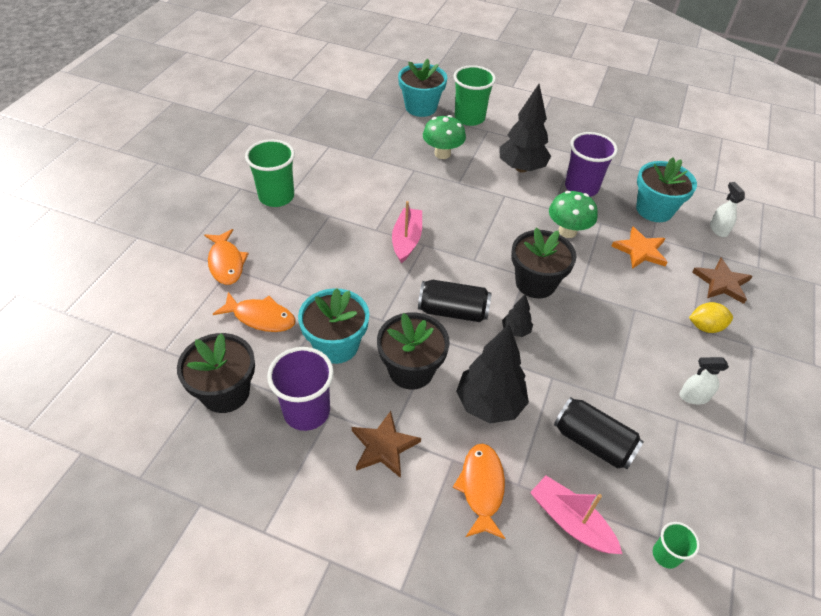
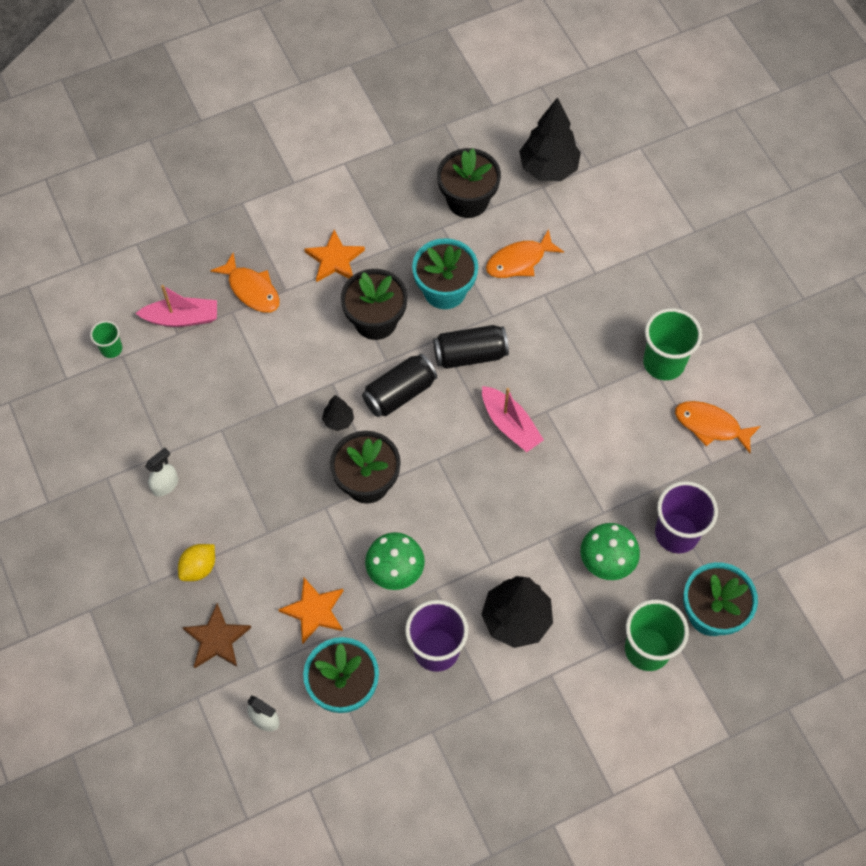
camera: 135 degrees right, 15 degrees up
orange fish [204,229,249,285] -> orange fish moved to [675,401,761,453]
purple cup [267,347,334,431] -> purple cup moved to [655,481,718,553]
brown star [352,411,421,478] -> orange star [304,230,365,282]
black tree [456,324,529,423] -> black tree moved to [519,97,581,181]
black can [554,397,644,469] -> black can moved to [433,325,509,369]

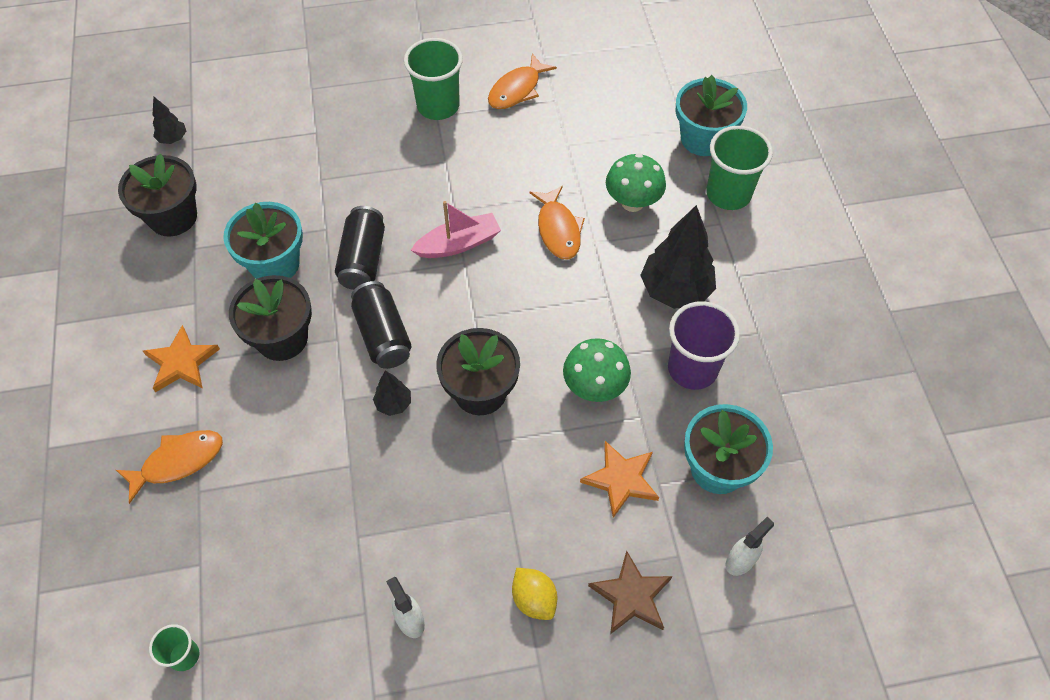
camera: 75 degrees left, 5 degrees down
pink boat [135,285,217,327] -> none
orange fish [486,229,564,278] -> orange fish moved to [529,185,585,260]
black tree [519,97,581,181] -> black tree [152,96,186,144], size x0.48
purple cup [655,481,718,553] -> none

